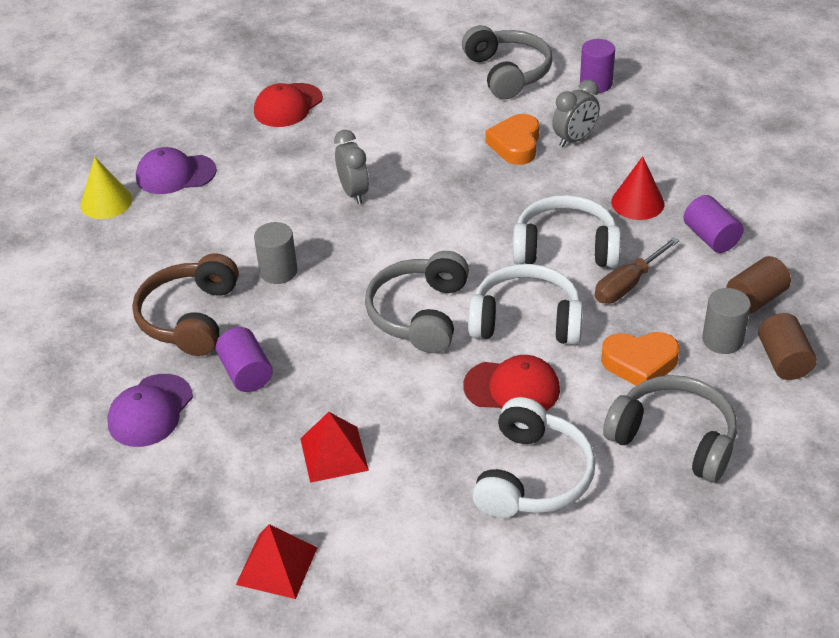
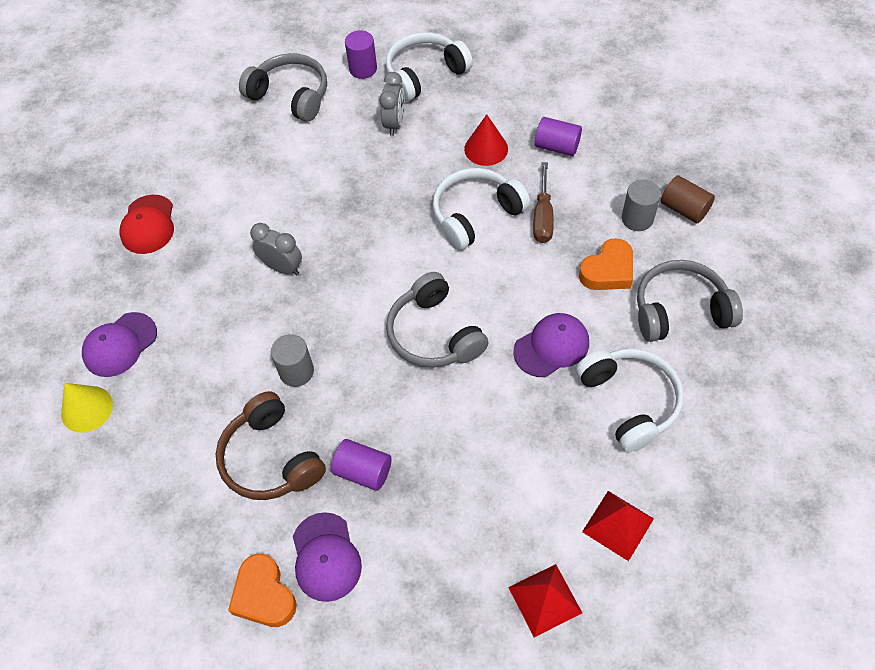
camera: 40 degrees left, 15 degrees up
red pyramid [300,412,369,483] -> red pyramid moved to [582,491,654,561]
red cap [463,355,560,411] -> purple cap [513,313,589,377]
white headphones [468,264,583,345] -> white headphones moved to [386,32,473,102]
orange heart [486,114,539,165] -> orange heart moved to [228,554,297,627]
brown cylinder [726,256,791,314] -> none

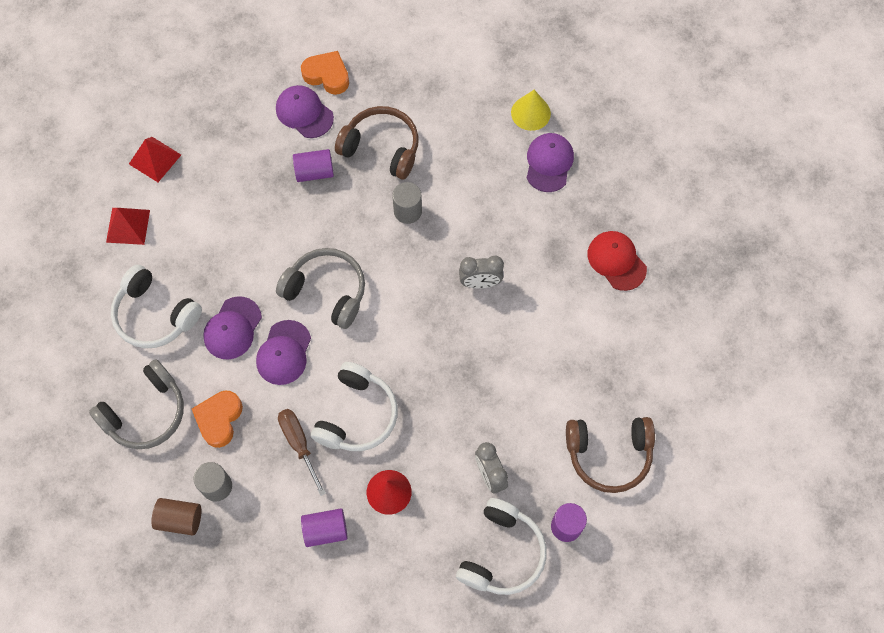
camera: 145 degrees right, 10 degrees up
grey headphones [239,53,327,122] -> brown headphones [566,417,655,493]
none -> purple cap [256,320,311,385]

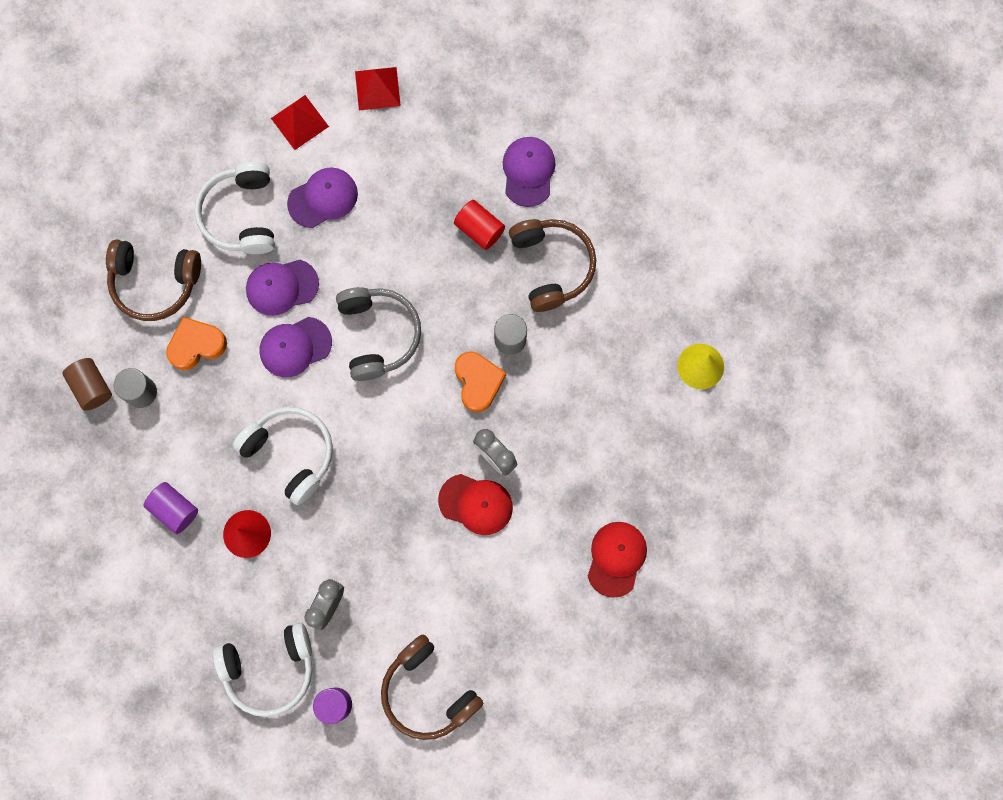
camera: 50 degrees right, 10 degrees up
grey headphones [89,359,184,449] -> brown headphones [106,239,201,321]
brown screwdriver [278,409,326,496] -> none
purple cylinder [293,149,334,182] -> red cylinder [454,200,505,250]
orange heart [301,51,349,95] -> orange heart moved to [455,352,506,412]
white headphones [311,362,398,451] -> white headphones turned 120 degrees counterclockwise [232,407,333,505]
purple cap [527,133,574,192] -> purple cap moved to [287,167,358,228]
none -> red cap [438,474,513,535]

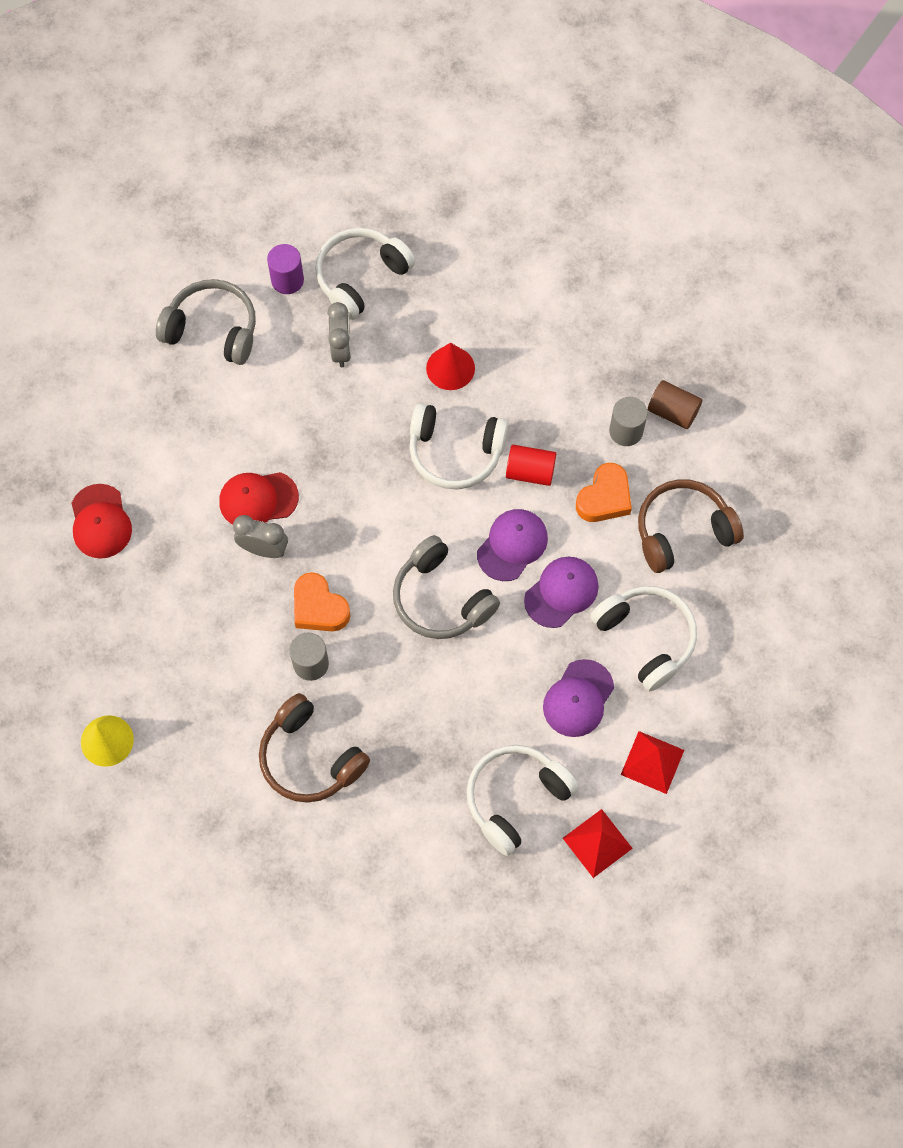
camera: 150 degrees right, 10 degrees down
purple cylinder [143,482,198,534] -> none
brown headphones [381,635,483,740] -> grey headphones [156,279,256,365]
red cylinder [454,200,505,250] -> red cylinder moved to [506,445,556,486]
purple cap [503,137,556,207] -> none
none -> white headphones [466,745,579,856]

